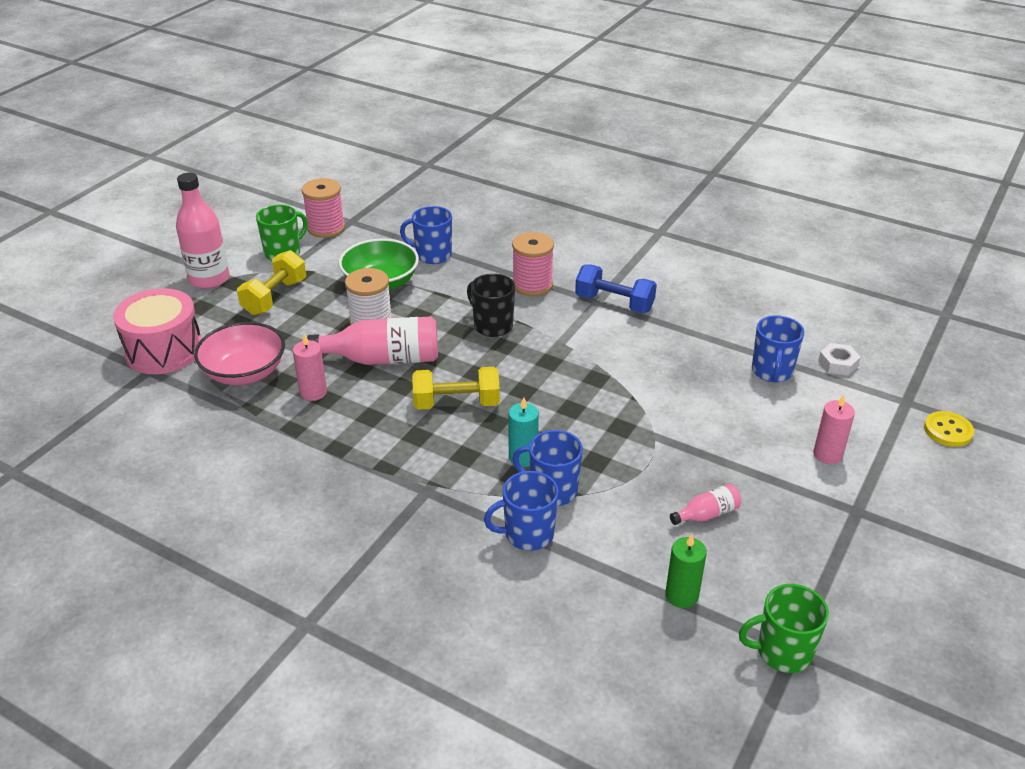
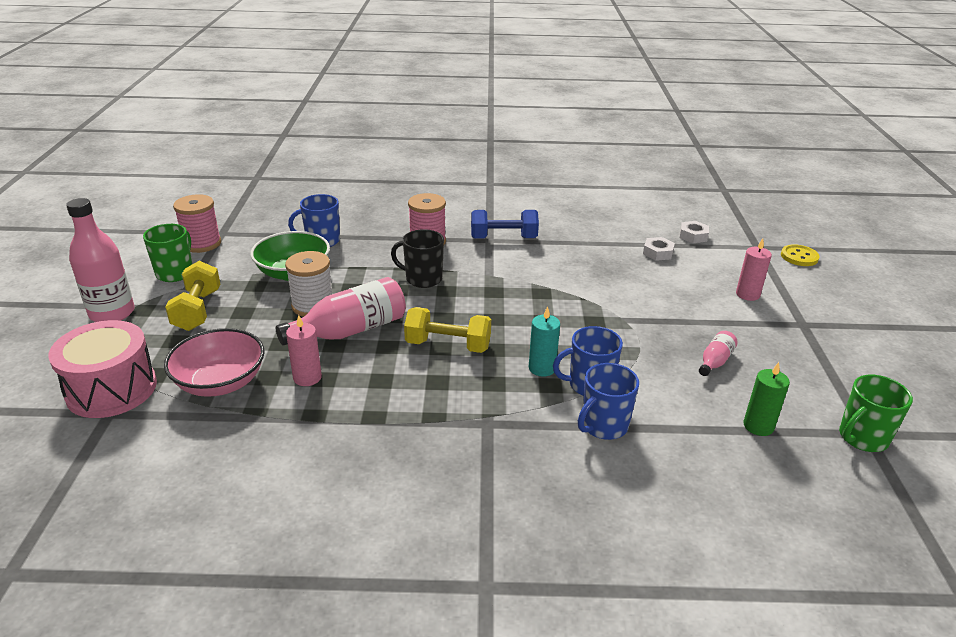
camera: 30 degrees left, 5 degrees down
yellow dumbbell [412,367,500,410] -> yellow dumbbell turned 45 degrees clockwise [404,307,491,353]
blue mug [752,315,804,382] -> white nut [643,237,675,261]

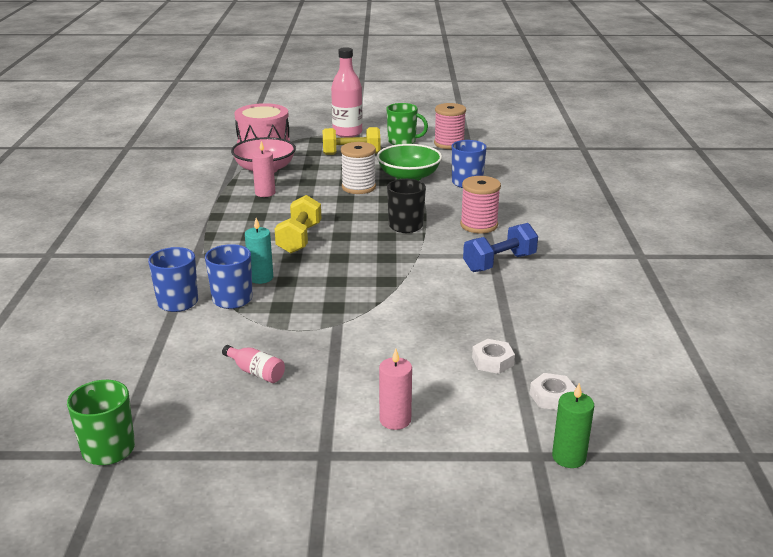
camera: 90 degrees right, 5 degrees down
pink bottle [276,277,406,346] -> none
blue dumbbell [471,210,539,239] -> blue dumbbell turned 60 degrees clockwise [463,223,538,272]
green candle [743,362,790,436] -> green candle moved to [552,383,594,468]
yellow button [781,244,820,266] -> none

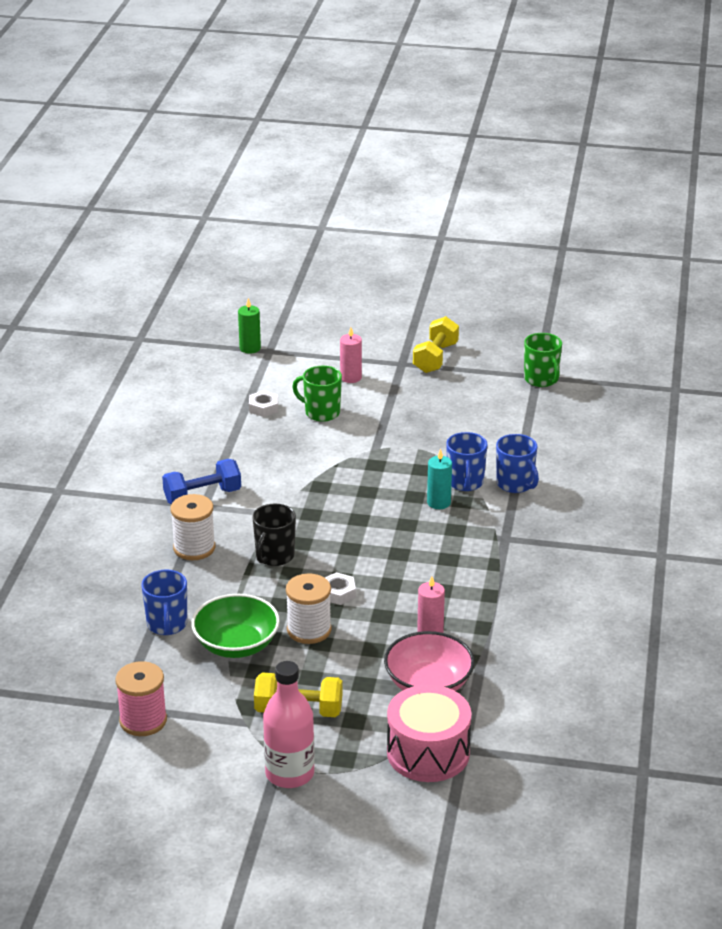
camera: 170 degrees left, 5 degrees up
pink bottle [222,345,285,383] -> none
yellow dumbbell [275,195,322,253] -> yellow dumbbell moved to [413,316,459,373]
green mug [387,103,428,145] -> green mug moved to [292,366,342,422]
pink spool [460,176,501,233] -> white spool [170,494,215,560]
white nut [530,373,576,410] -> white nut moved to [325,572,356,605]

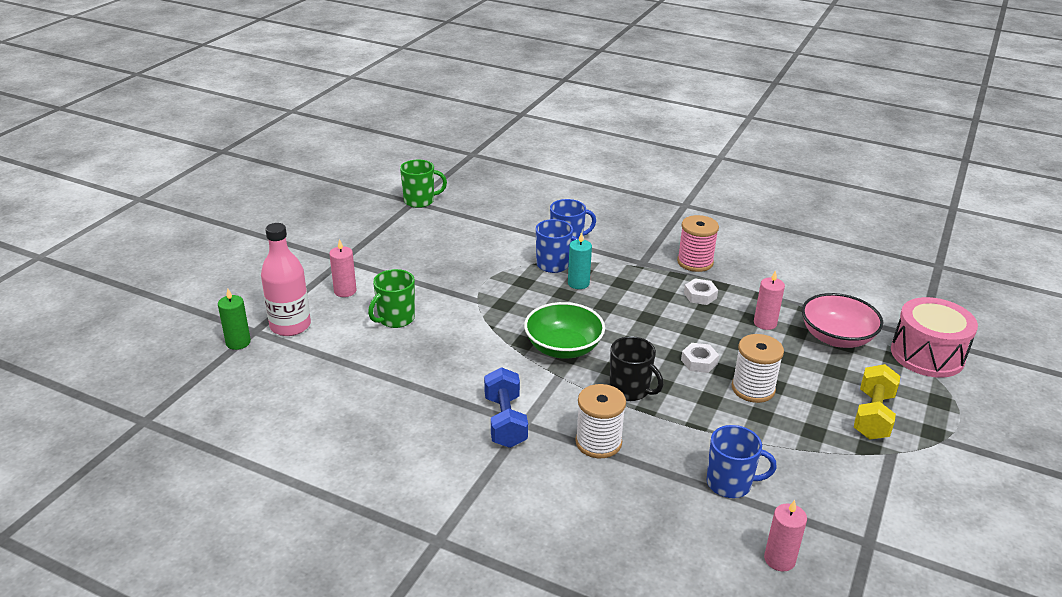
camera: 75 degrees left, 0 degrees up
pink spool [115,661,167,736] -> pink spool moved to [677,215,719,272]
green bowl [191,594,280,658] -> green bowl moved to [524,302,605,359]
white nut [249,390,278,417] -> white nut moved to [684,278,718,305]
pink bottle [263,661,315,788] -> pink bottle moved to [261,223,311,336]
yellow dumbbell [413,316,459,373] -> none
none -> pink candle [764,500,807,572]

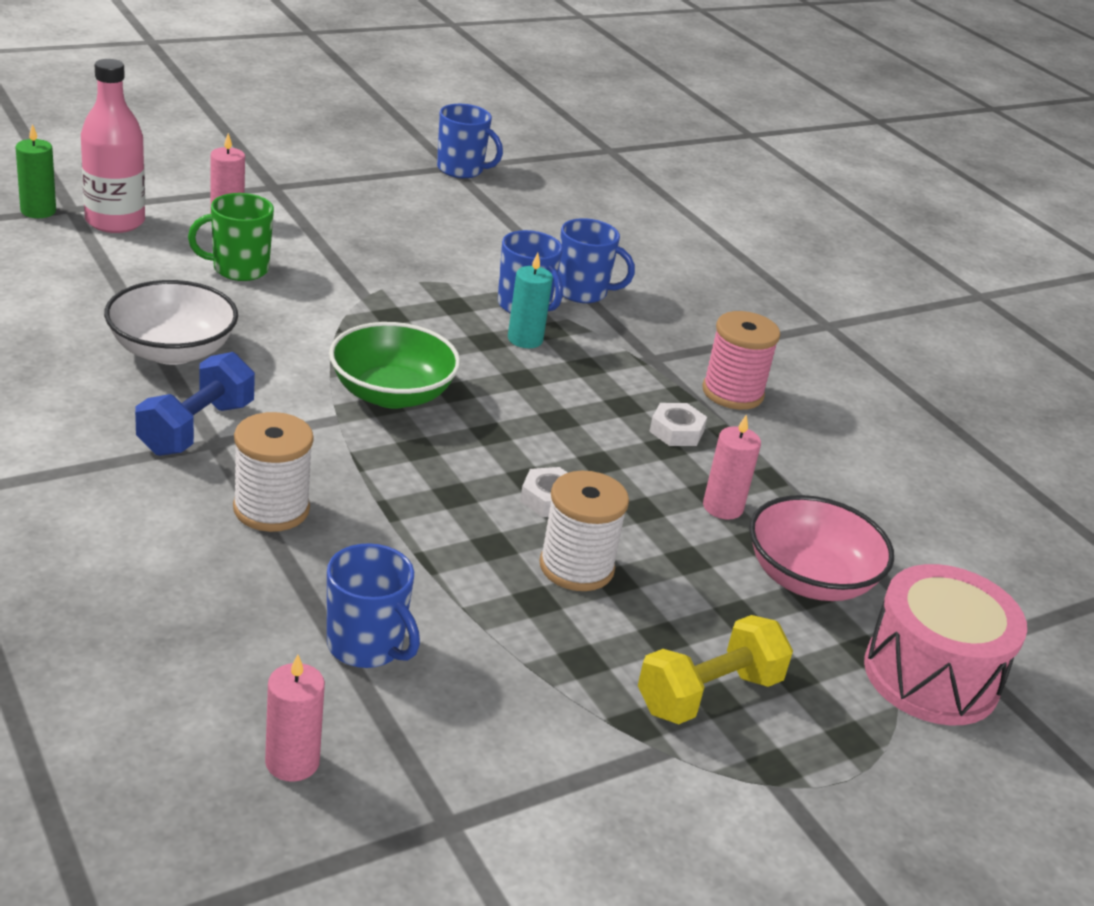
camera: 30 degrees right, 0 degrees up
green mug [400,160,447,208] -> blue mug [437,104,503,178]
black mug [610,336,663,401] -> none
none -> white bowl [104,280,238,365]

